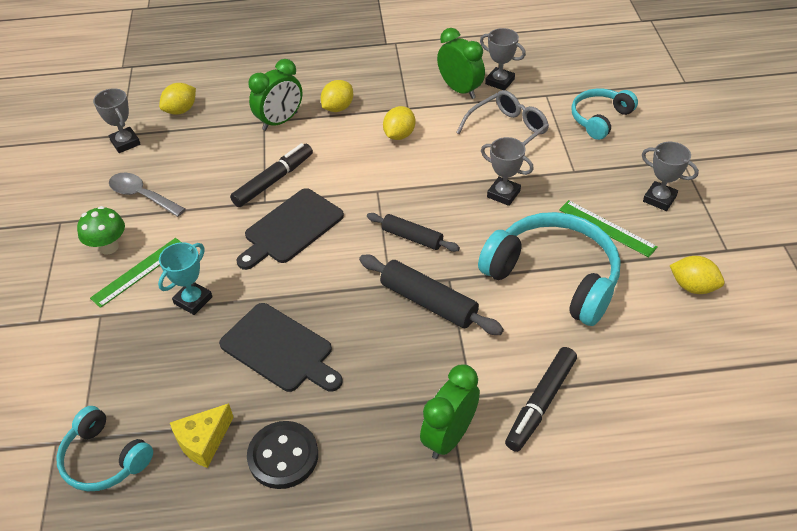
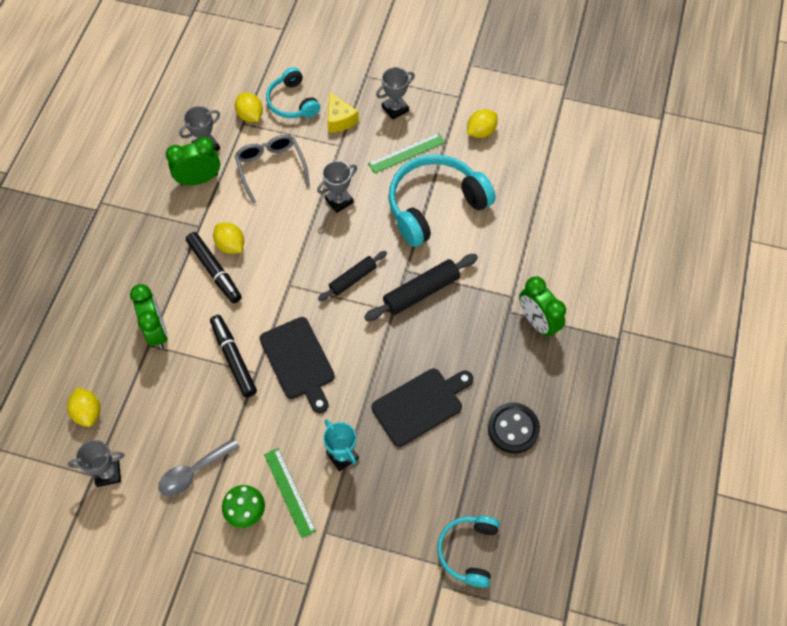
camera: 70 degrees left, 15 degrees up
turquoise headphones [56,406,153,491] -> turquoise headphones turned 135 degrees clockwise [437,516,500,588]
yellow cheese [170,403,233,468] -> yellow cheese moved to [328,92,359,133]
yellow lemon [321,80,353,112] -> yellow lemon moved to [235,93,263,122]
black marker [505,347,577,452] -> black marker moved to [186,232,242,303]

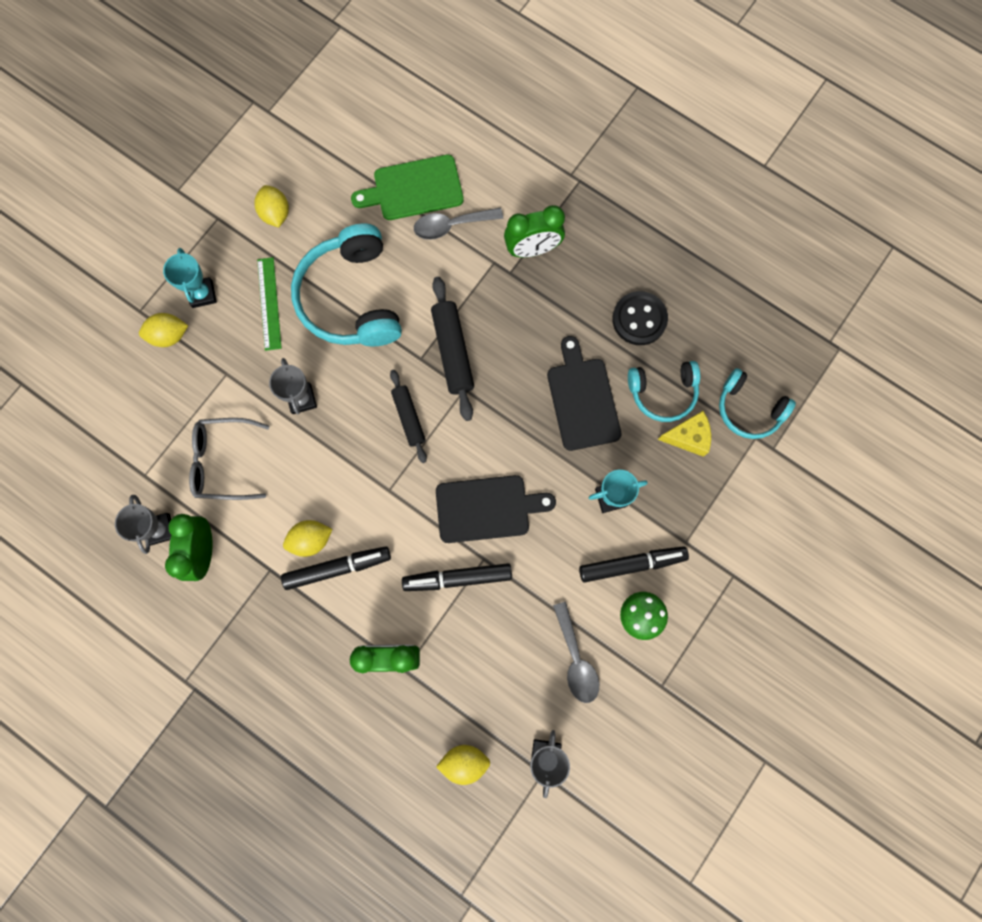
camera: 70 degrees left, 15 degrees up
yellow lemon [235,93,263,122] -> yellow lemon moved to [139,313,188,347]
green ruler [264,448,316,538] -> black marker [579,546,689,583]
turquoise headphones [266,67,320,118] -> turquoise headphones moved to [628,361,700,422]
yellow cheese [328,92,359,133] -> yellow cheese moved to [658,411,711,457]
grey trophy [376,67,415,120] -> turquoise trophy [163,248,217,308]
none -> green cutting board [351,155,464,220]
none -> grey spoon [414,208,503,240]

